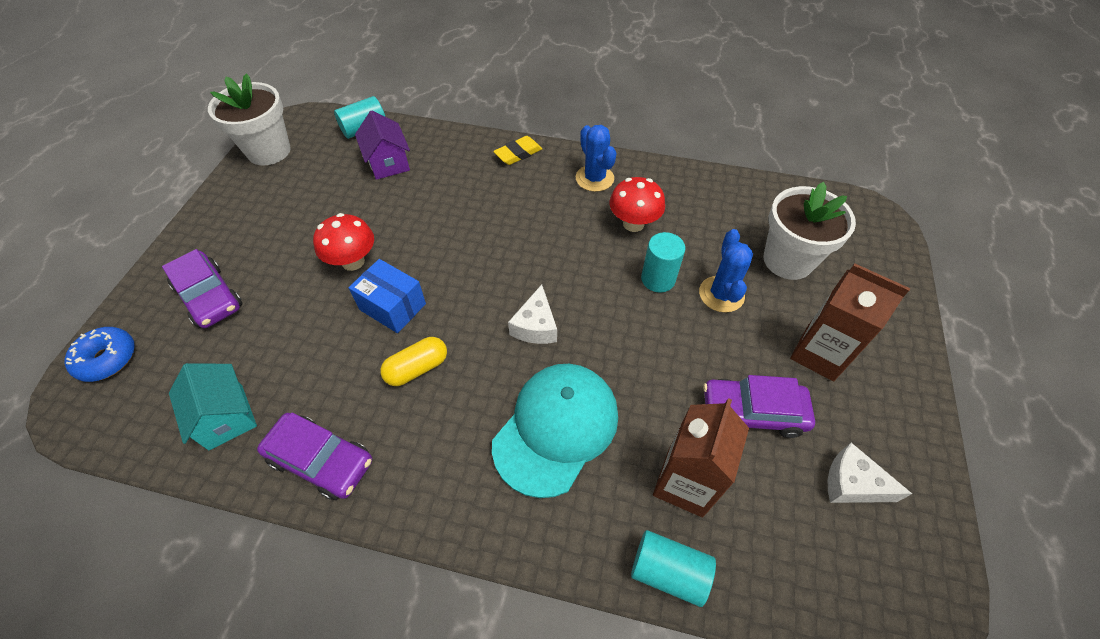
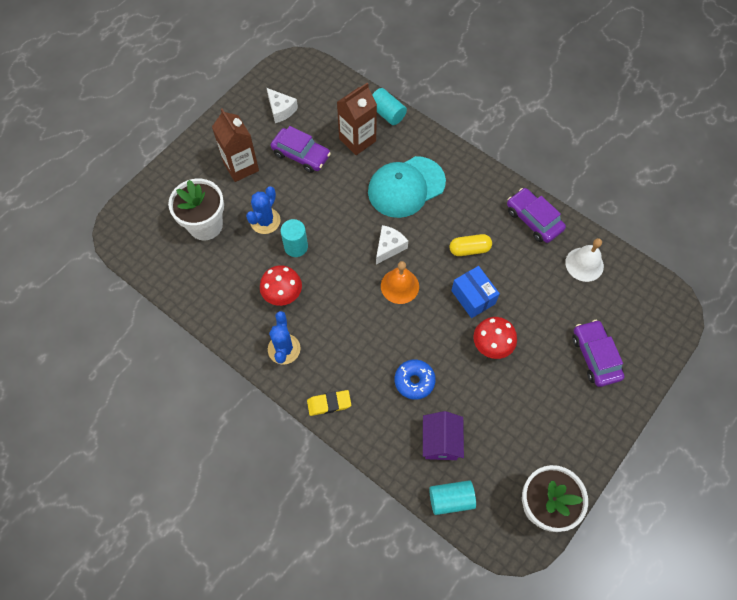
camera: 155 degrees left, 10 degrees up
blue donut [64,327,135,382] -> blue donut moved to [395,360,436,400]
turquoise house [169,363,257,450] -> white bell [565,238,604,282]
none -> orange bell [381,261,419,304]

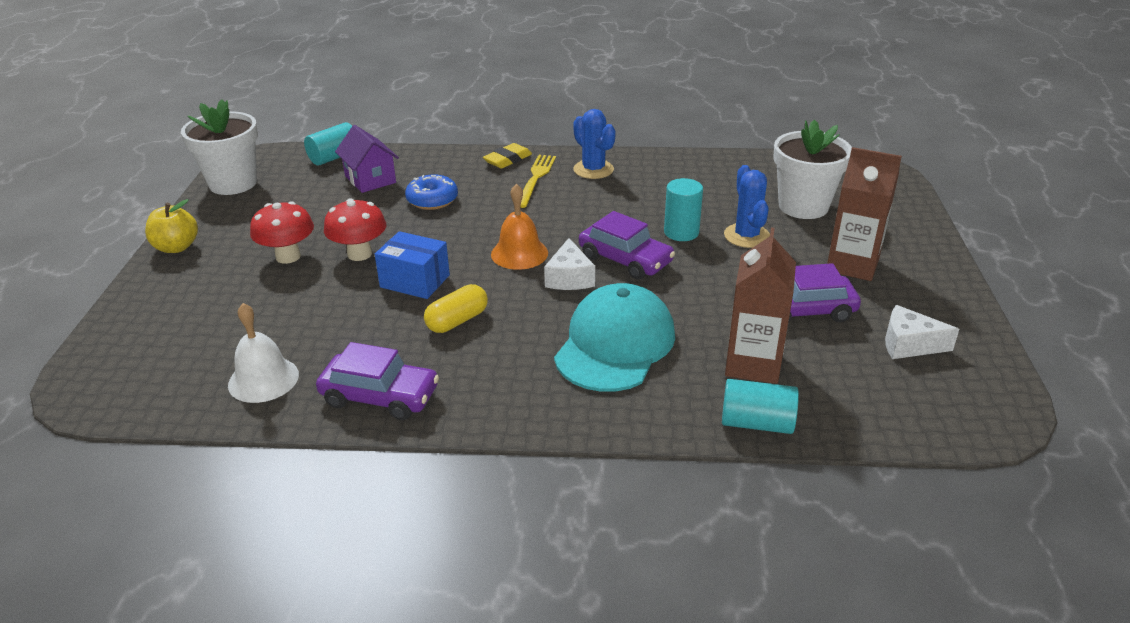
camera: 145 degrees right, 30 degrees down
red mushroom [260,265,302,306] -> red mushroom moved to [250,201,314,264]
purple car [572,320,624,387] -> purple car moved to [579,211,675,280]
none -> yellow apple [145,199,198,253]
none -> yellow fork [520,155,556,208]

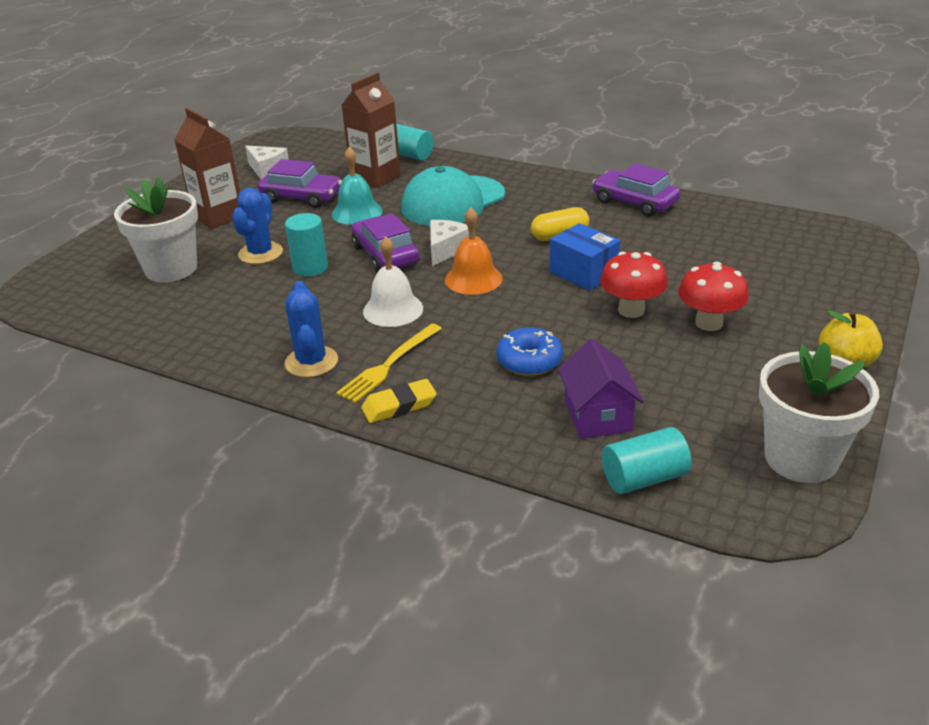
camera: 155 degrees left, 0 degrees up
white bell [228,303,299,403] -> white bell moved to [363,236,423,327]
none -> turquoise bell [332,147,383,225]

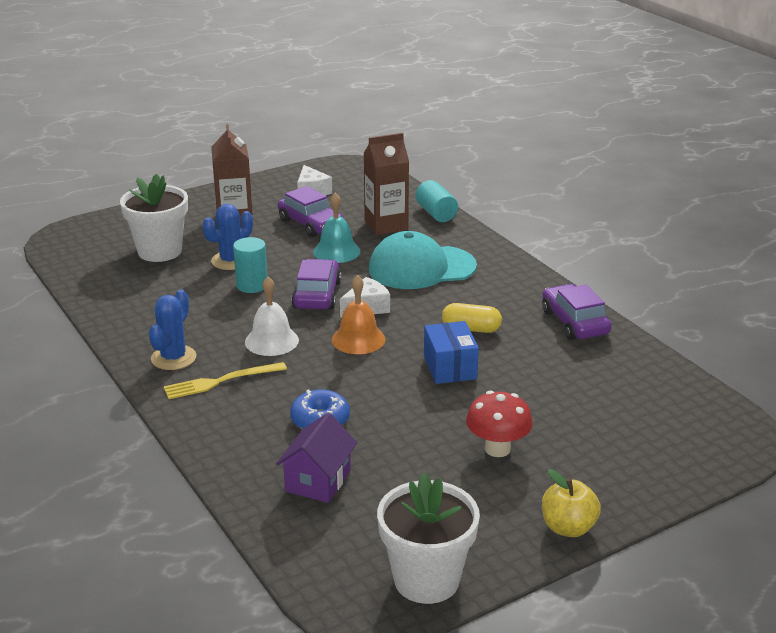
camera: 30 degrees right, 5 degrees down
yellow eraser [361,379,437,423] -> none
red mushroom [600,251,668,318] -> none
turquoise cylinder [602,427,691,494] -> none

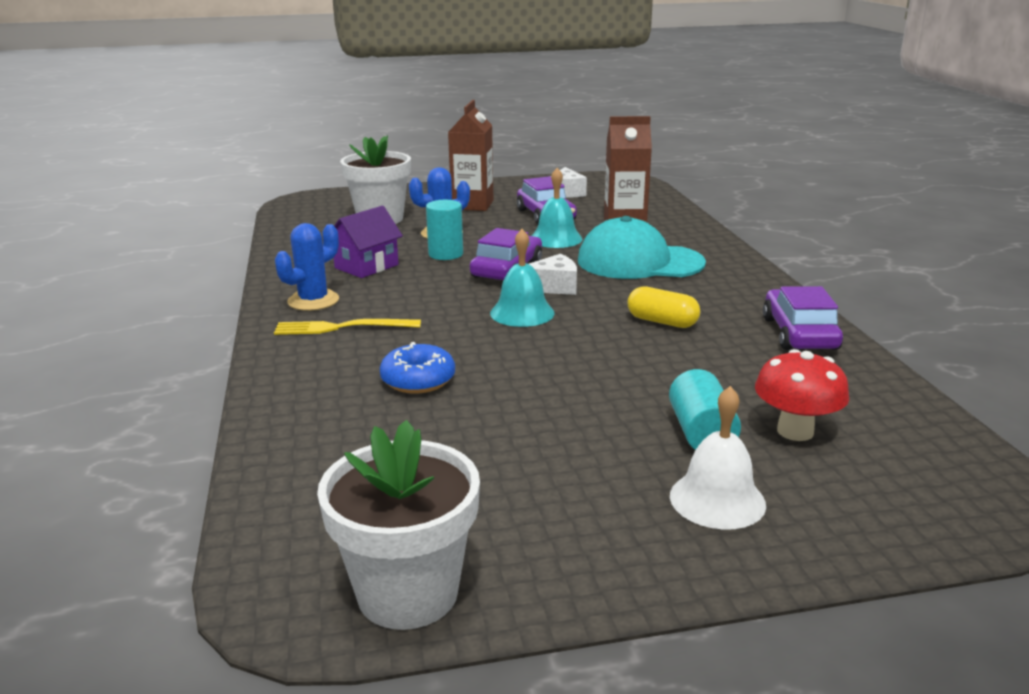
camera: 20 degrees right, 5 degrees down
white bell [245,277,299,356] -> white bell moved to [670,386,766,530]
purple house [276,413,357,503] -> purple house moved to [334,206,403,278]
orange bell [332,275,386,354] -> turquoise bell [490,229,555,327]
turquoise cylinder [416,180,458,222] -> turquoise cylinder moved to [669,369,741,450]
blue box [424,321,479,384] -> none
red mushroom [466,391,533,457] -> red mushroom moved to [755,349,849,441]
yellow apple [542,469,601,537] -> none

